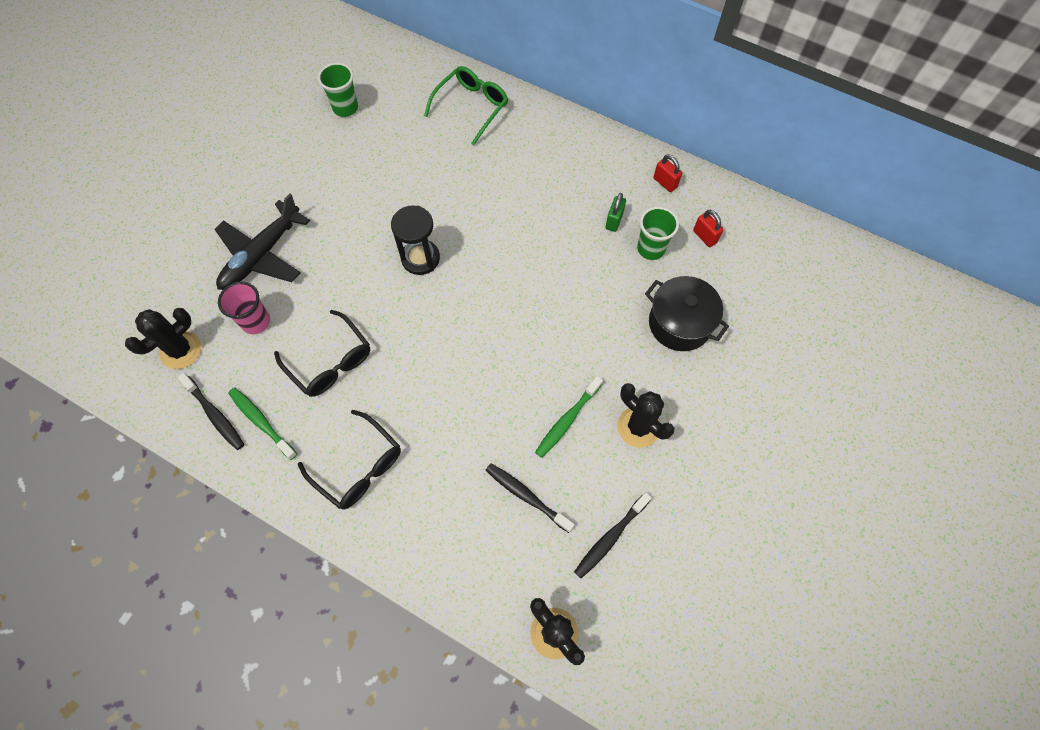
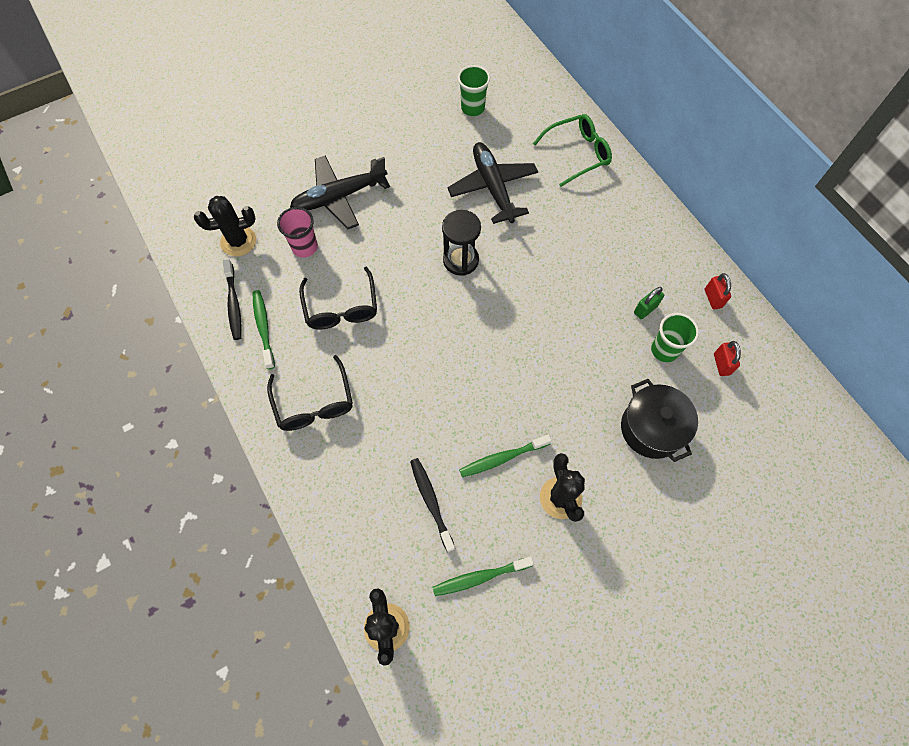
camera: 30 degrees right, 0 degrees up
black toothbrush [574,492,652,578] -> green toothbrush [432,556,534,596]
none -> black plane [447,142,538,224]

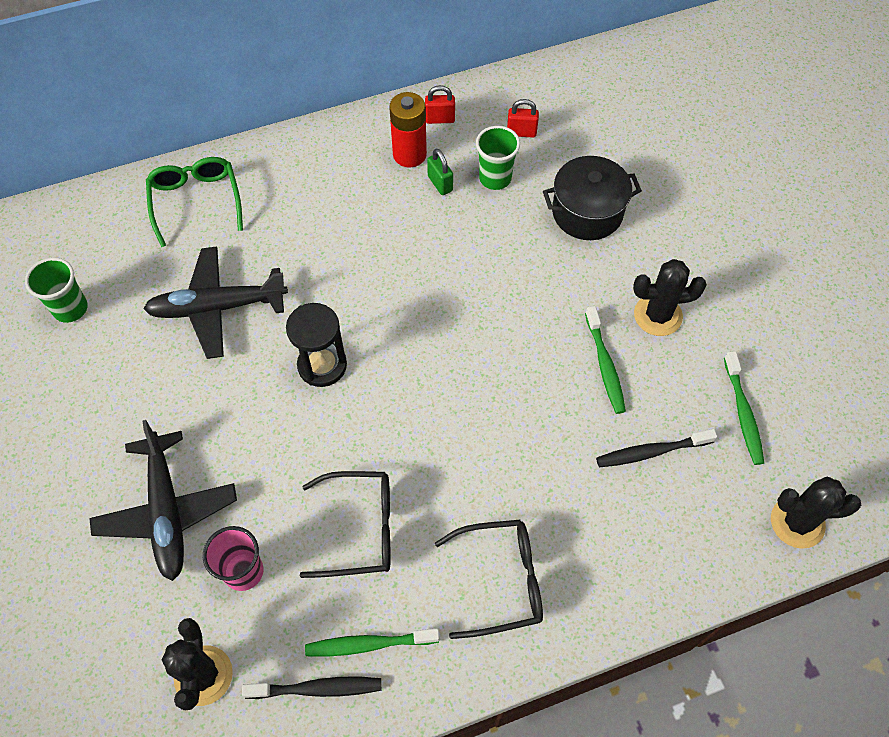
camera: 80 degrees left, 5 degrees down
none -> red battery [389,92,427,168]

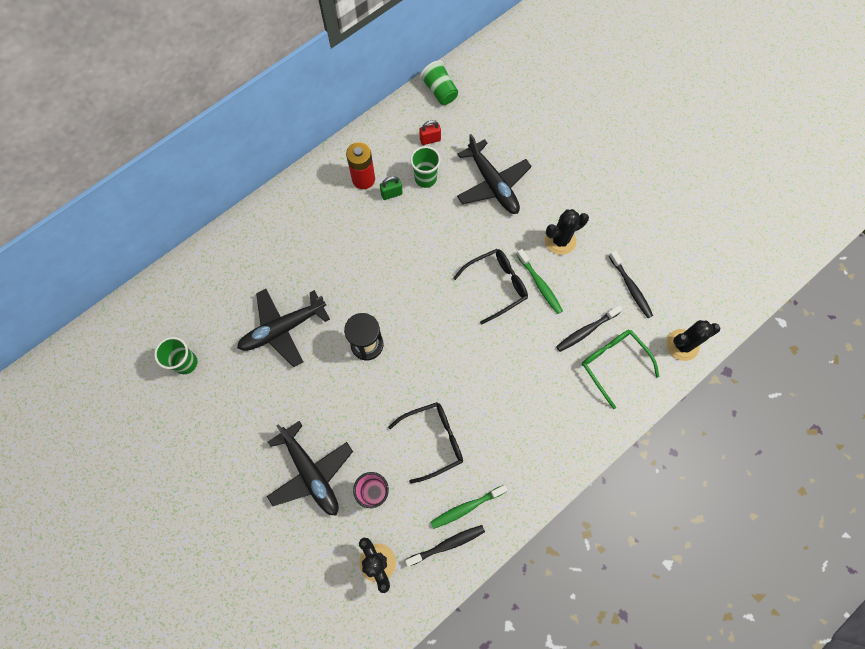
camera: 20 degrees left, 10 degrees up
green glasses [146,157,243,247] -> green glasses moved to [582,330,659,409]
red padlock [425,85,455,124] -> none
green padlock [427,148,453,195] -> green padlock turned 60 degrees counterclockwise [380,176,403,200]
black glasses [435,520,543,639] -> black glasses moved to [453,249,528,324]
black pot [543,156,642,240] -> black plane [457,134,532,214]
green toothbrush [724,351,764,465] -> black toothbrush [609,251,653,318]
none -> green cup [420,60,458,105]

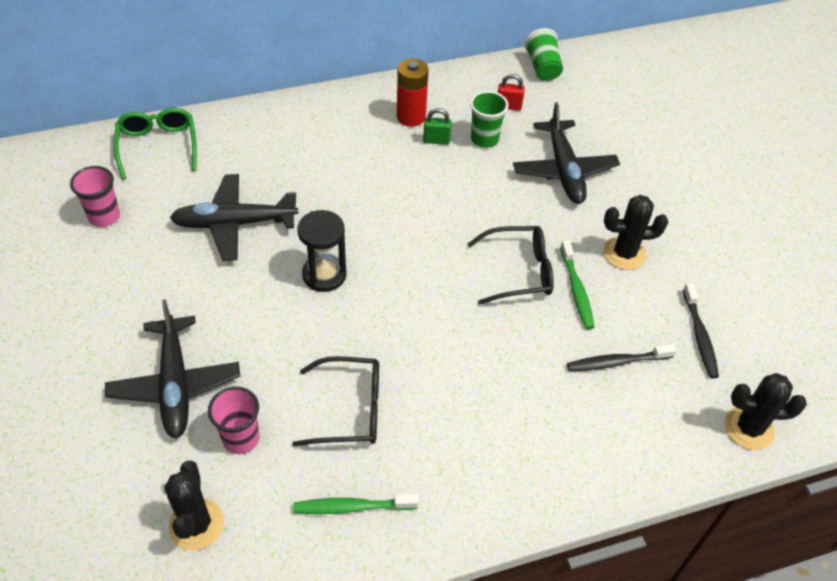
camera: 20 degrees right, 20 degrees down
green cup [154,337,197,374] -> pink cup [70,166,120,227]
black toothbrush [405,525,485,567] -> none
green glasses [582,330,659,409] -> green glasses moved to [114,108,197,180]

